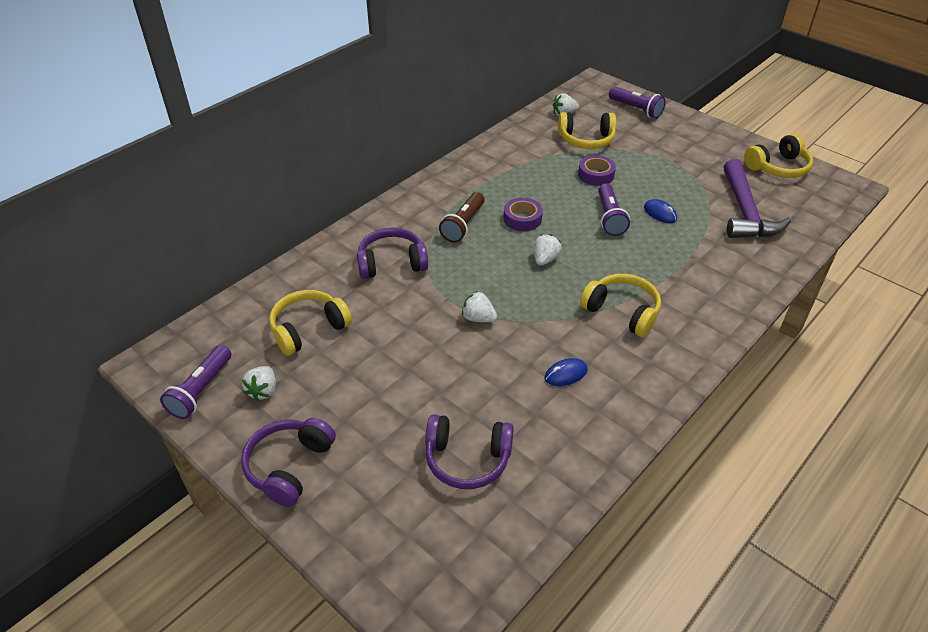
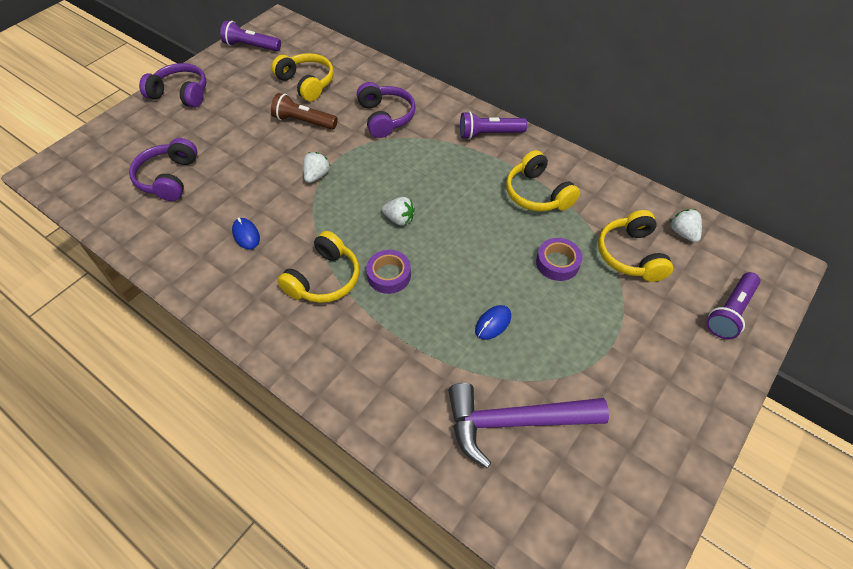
camera: 85 degrees right, 10 degrees up
white strawberry [242,366,276,401] -> none
brown flashlight [439,192,484,243] -> brown flashlight moved to [271,93,338,130]
purple tape [504,198,543,231] -> purple tape moved to [366,250,411,294]
purple flashlight [598,183,630,236] -> purple flashlight moved to [460,111,527,139]
yellow headphones [744,134,813,178] -> yellow headphones moved to [506,150,580,212]

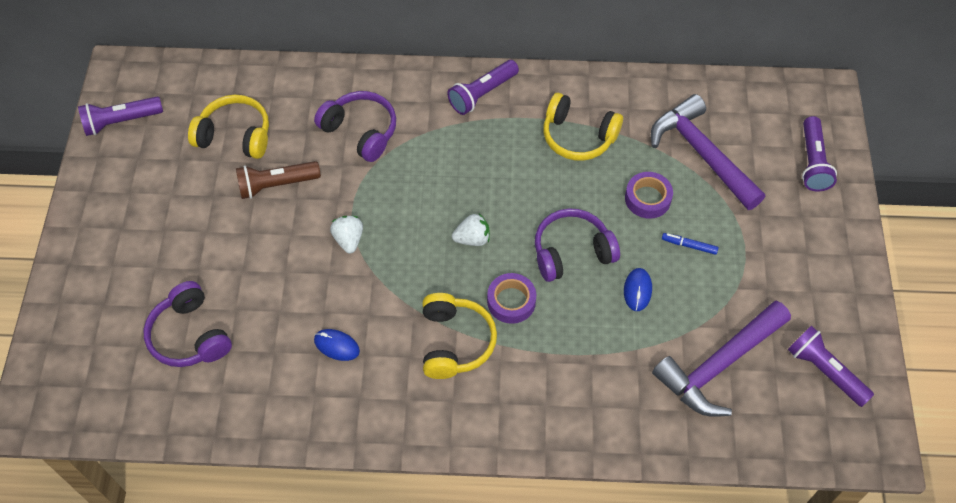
camera: 35 degrees left, 5 degrees up
purple headphones [139,63,207,108] -> purple headphones moved to [535,208,620,282]
yellow headphones [598,210,673,282] -> purple hammer [651,94,765,210]
white strawberry [670,209,702,242] -> none
none -> blue marker [662,233,719,255]
none -> purple flashlight [788,326,874,407]

